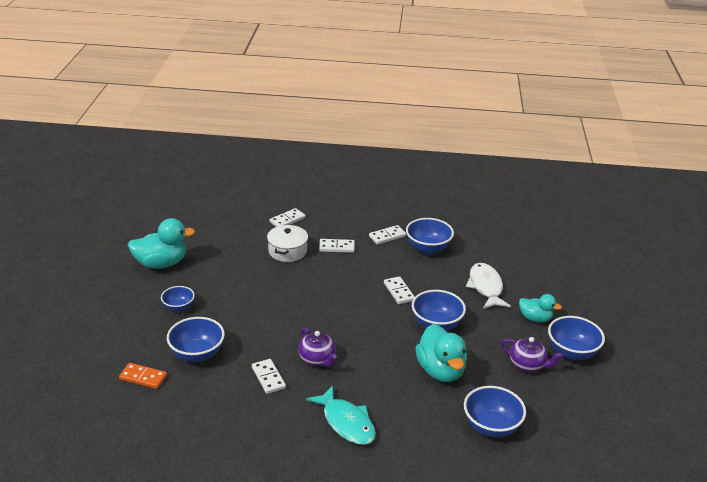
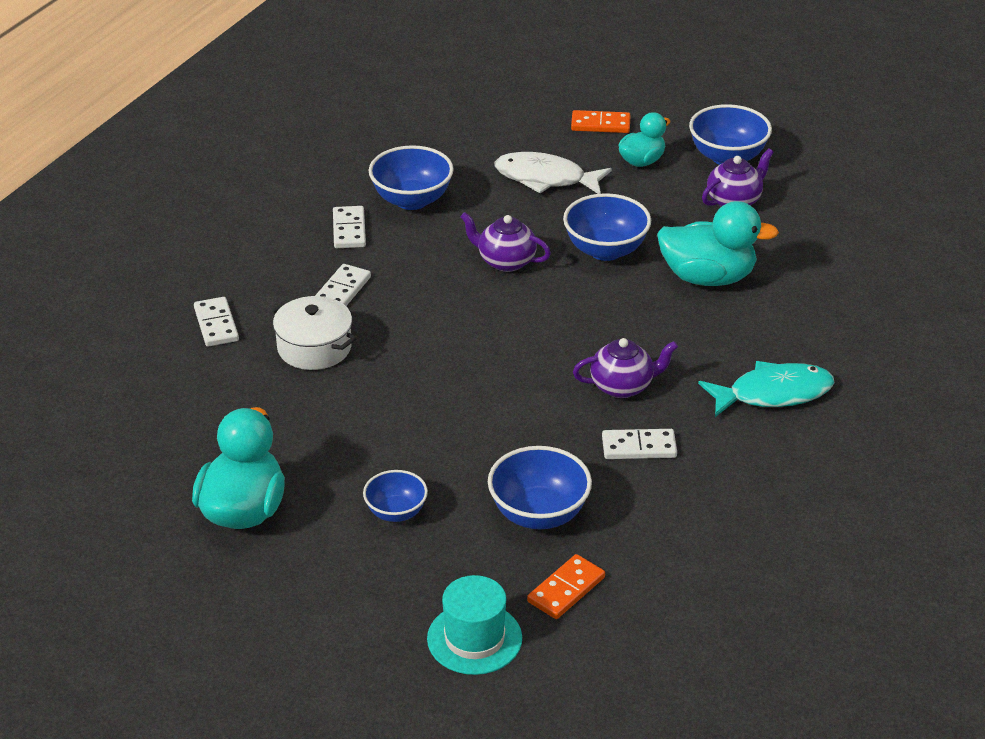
camera: 65 degrees left, 5 degrees up
white domino [384,276,415,304] -> purple teapot [460,212,551,272]
blue bowl [464,386,526,438] -> none
none -> turquoise hat [427,575,522,675]
none -> orange domino [571,110,630,133]

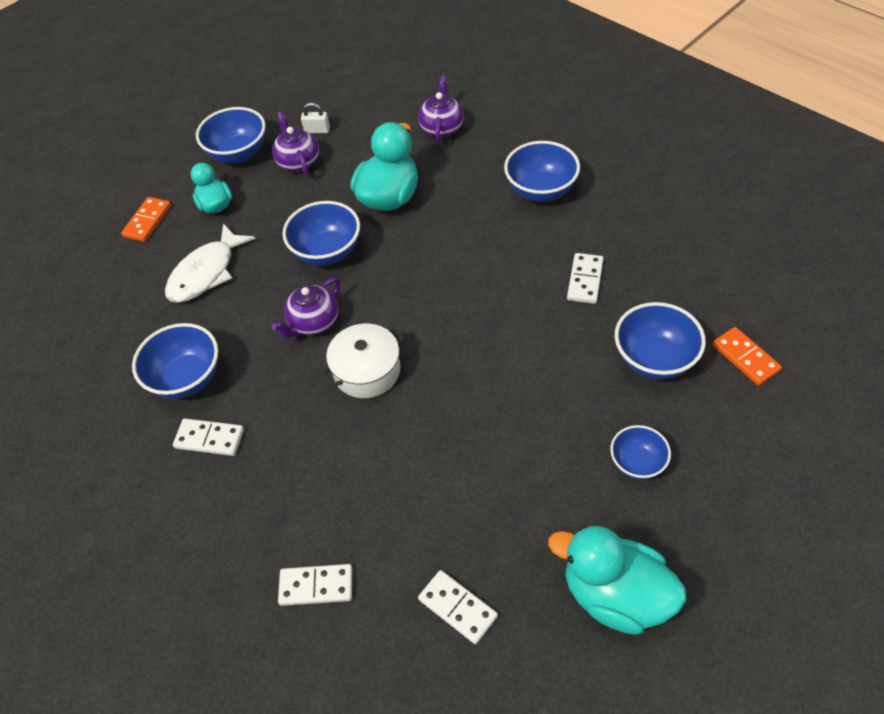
camera: 70 degrees left, 15 degrees up
white pot [270,296,357,370] -> white pot moved to [321,323,405,398]
white domino [315,264,371,306] -> white domino moved to [418,570,498,644]
turquoise hat [427,575,522,675] -> none
purple teapot [573,338,678,398] -> purple teapot moved to [418,76,464,142]
turquoise fish [698,361,834,417] -> blue bowl [504,141,580,202]
none -> white padlock [301,102,330,133]

